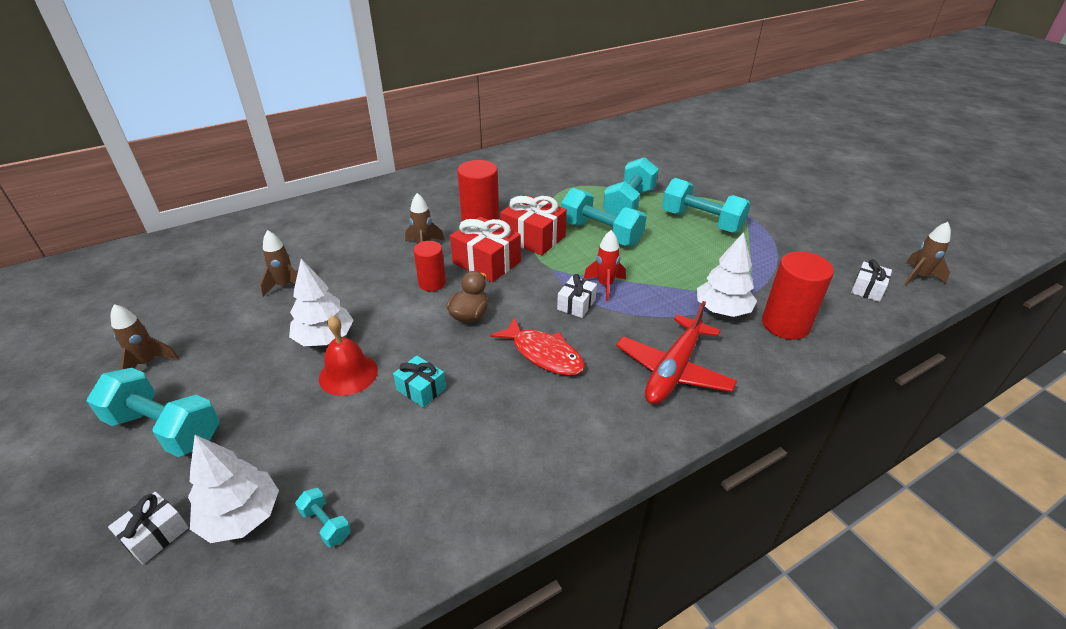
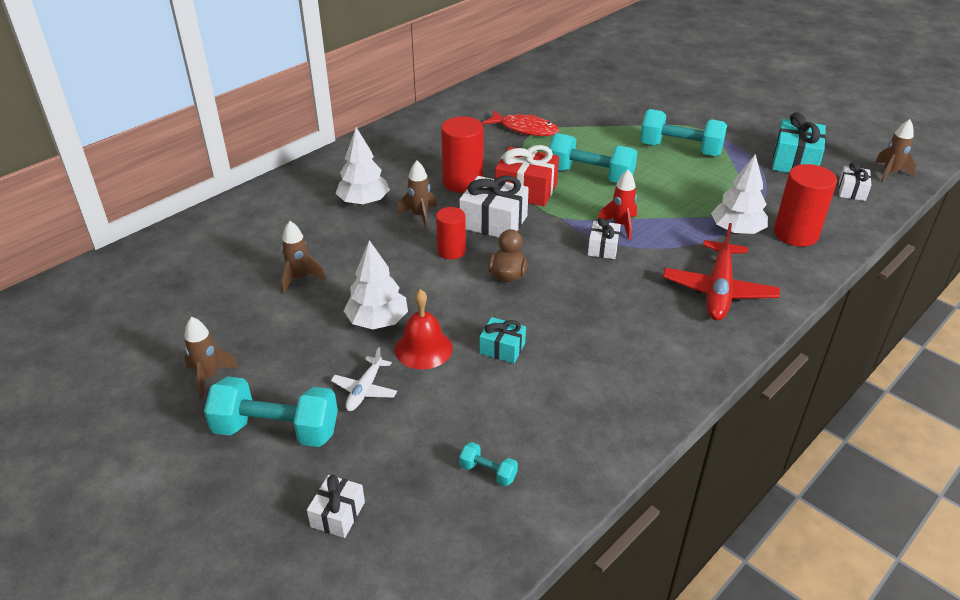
camera: 15 degrees left, 0 degrees up
white tree [188,435,279,543] -> white tree moved to [336,127,390,205]
red gift [450,217,521,282] -> white gift [459,176,529,238]
red fish [490,317,585,375] -> red fish moved to [482,110,559,136]
turquoise dumbbell [603,157,658,216] -> none
none -> white plane [331,347,397,411]
none -> turquoise gift [772,112,826,173]

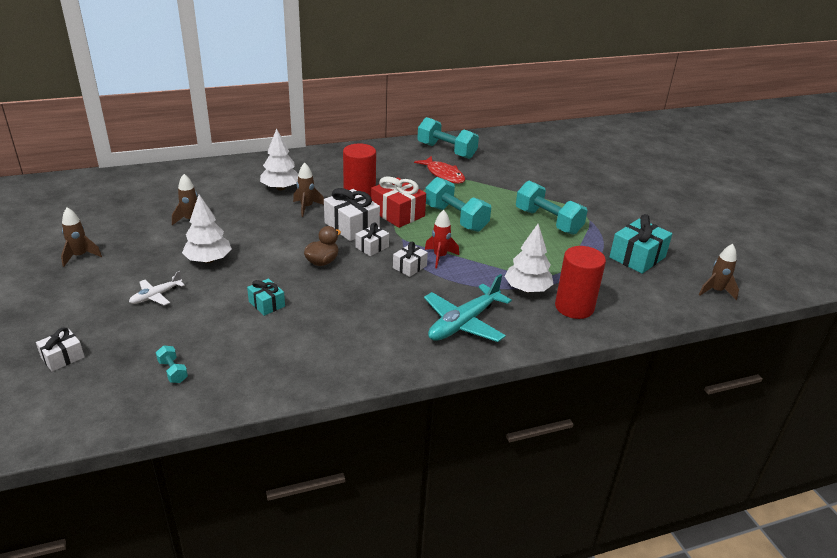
camera: 25 degrees right, 5 degrees down
turquoise dumbbell [204,376,338,447] -> turquoise dumbbell moved to [417,117,479,159]
red bell [395,289,453,369] -> none
red cylinder [436,207,466,259] -> none
red plane [663,223,780,321] -> turquoise plane [424,274,512,342]
white gift [839,163,871,201] -> white gift moved to [355,223,389,256]

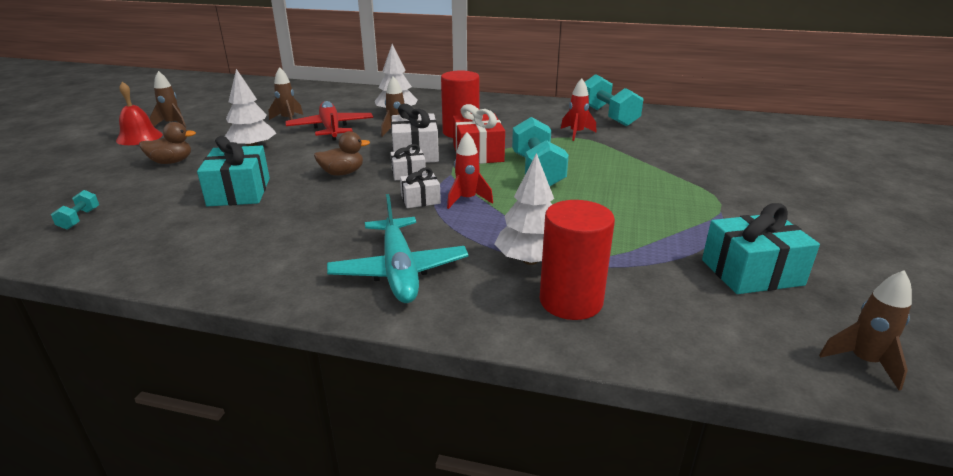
camera: 35 degrees right, 5 degrees down
white gift [36,328,85,372] -> none
white plane [129,271,185,305] -> brown duck [139,122,196,164]
turquoise gift [247,278,285,316] -> turquoise gift [197,136,270,207], size x1.76
red fish [414,156,465,184] -> red rocket [561,78,596,141]
turquoise plane [424,274,512,342] -> turquoise plane turned 90 degrees counterclockwise [327,194,469,303]
turquoise dumbbell [516,181,588,235] -> none
none -> red bell [116,82,163,145]
none -> red plane [285,101,373,141]

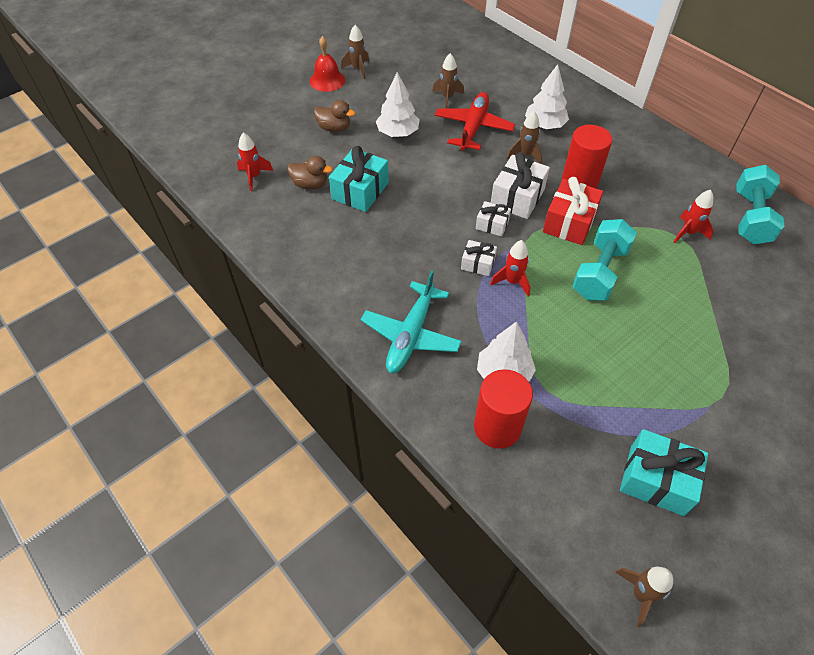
camera: 35 degrees right, 25 degrees up
turquoise dumbbell [51,190,99,230] -> red rocket [237,133,273,191]
brown duck [314,131,370,176] -> brown duck moved to [287,156,332,189]

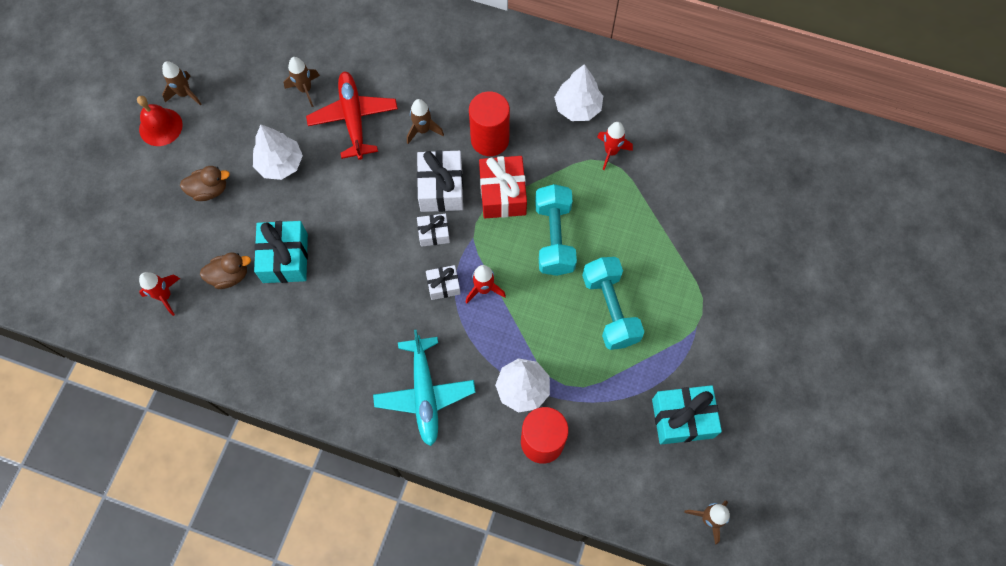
camera: 30 degrees left, 15 degrees up
white tree [525,64,569,129] -> white tree moved to [554,64,603,121]
turquoise dumbbell [736,165,784,244] -> turquoise dumbbell moved to [582,257,645,350]

